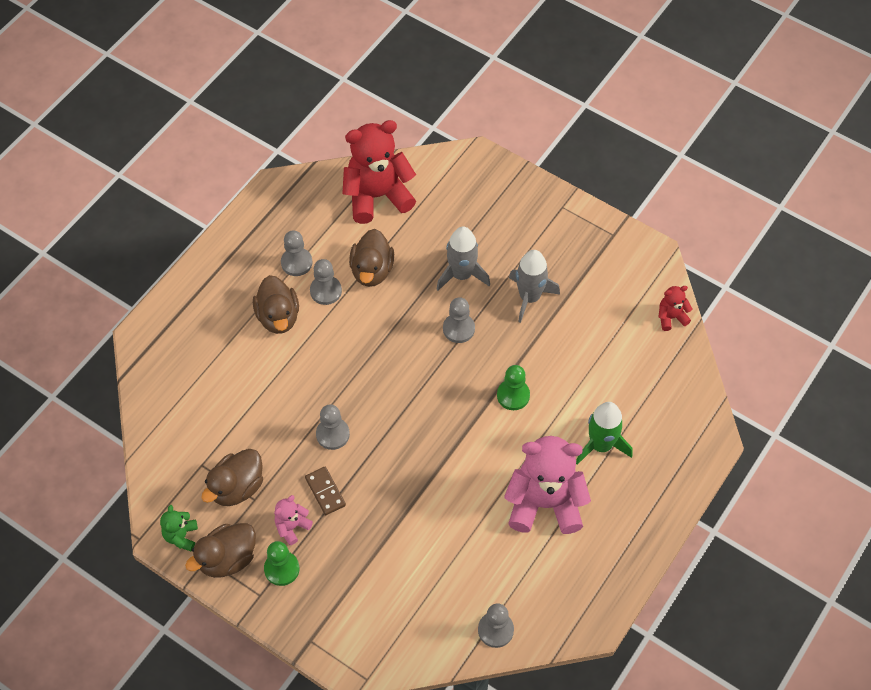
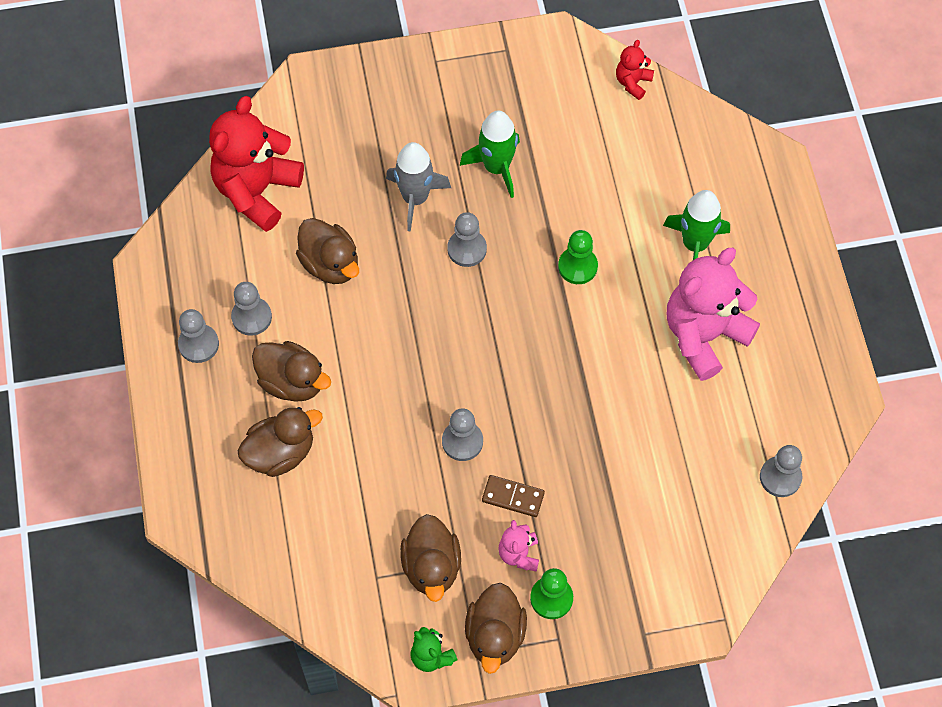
camera: 45 degrees left, 5 degrees up
grey pawn [310,259,342,305] -> grey pawn moved to [178,309,219,363]
grey rocket [509,250,560,323] -> green rocket [460,111,520,198]
none -> brown duck [237,407,323,477]

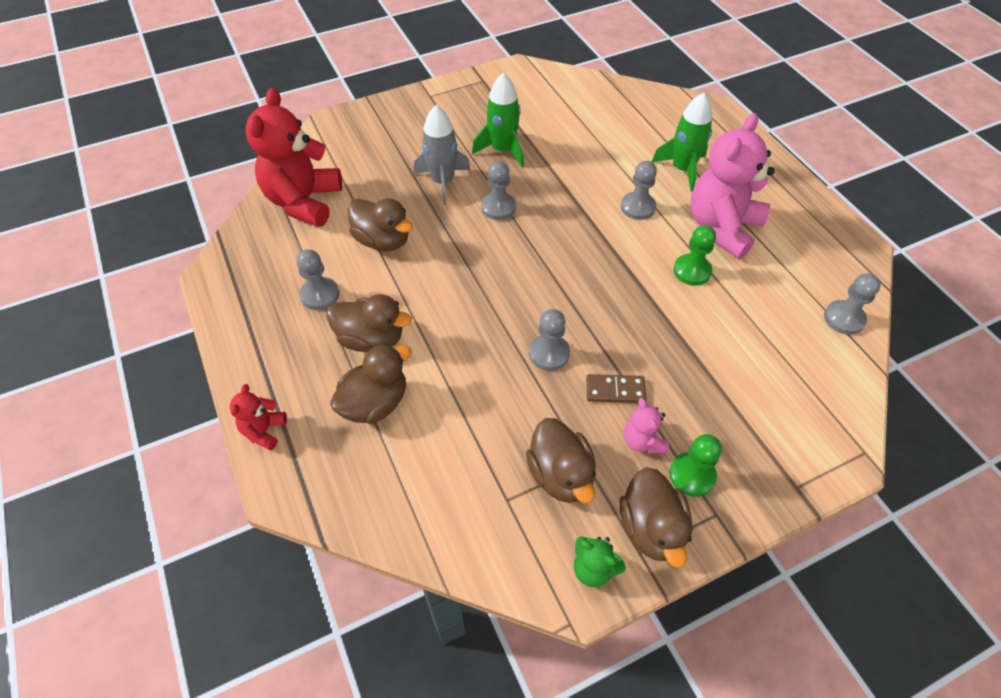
camera: 15 degrees left, 10 degrees down
grey pawn [178,309,219,363] -> grey pawn moved to [621,161,657,220]
green pawn [558,230,598,284] -> green pawn moved to [674,225,716,286]
red teddy bear [616,40,654,100] -> red teddy bear moved to [230,384,287,450]

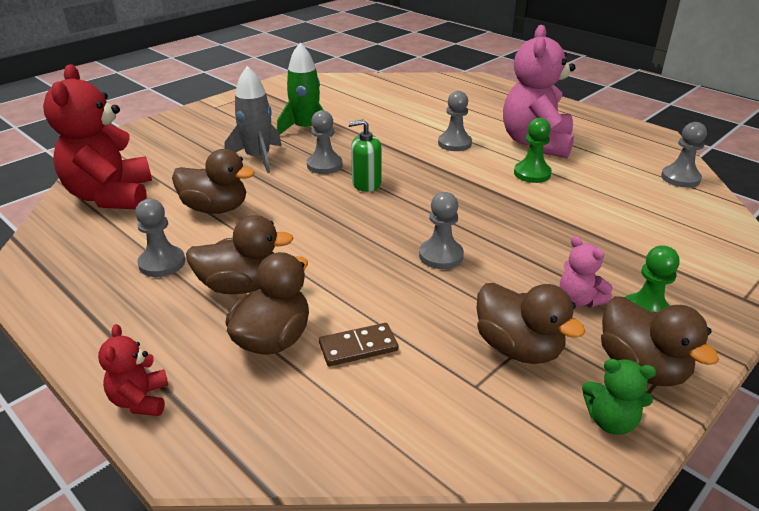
camera: 20 degrees left, 20 degrees down
brown domino [586,374,646,403] -> brown domino moved to [319,323,398,366]
green rocket [652,92,712,192] -> none
none -> green soap dispenser [348,119,382,192]

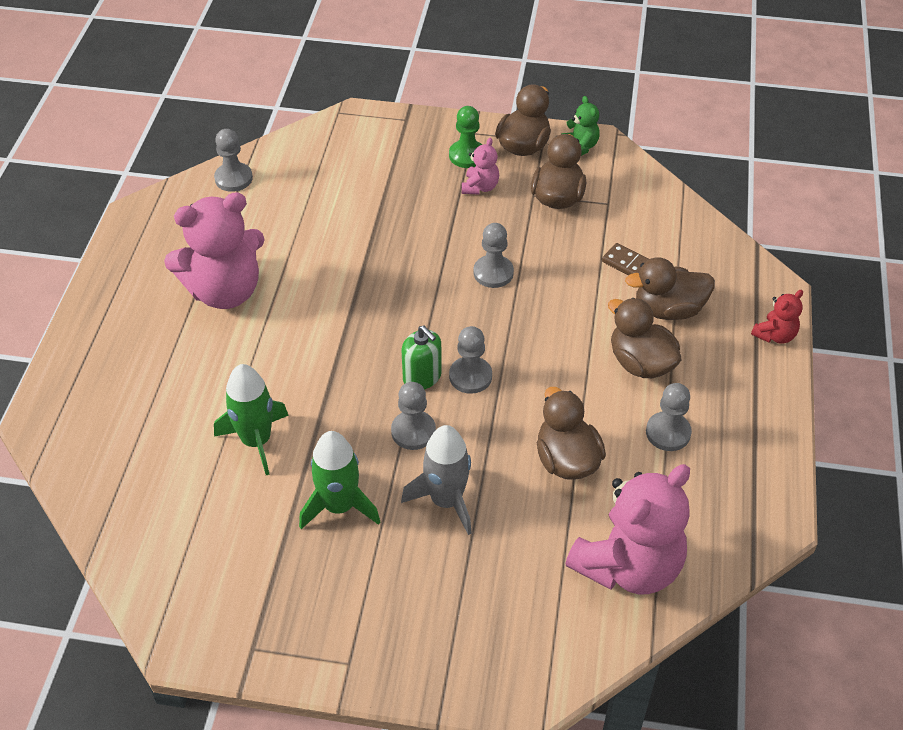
camera: 125 degrees left, 15 degrees up
red teddy bear [43,64,152,209] -> pink teddy bear [565,464,690,594]
grey pawn [438,91,472,151] -> grey pawn moved to [449,326,492,394]
green pawn [514,118,552,183] -> none
none -> green rocket [214,364,289,475]

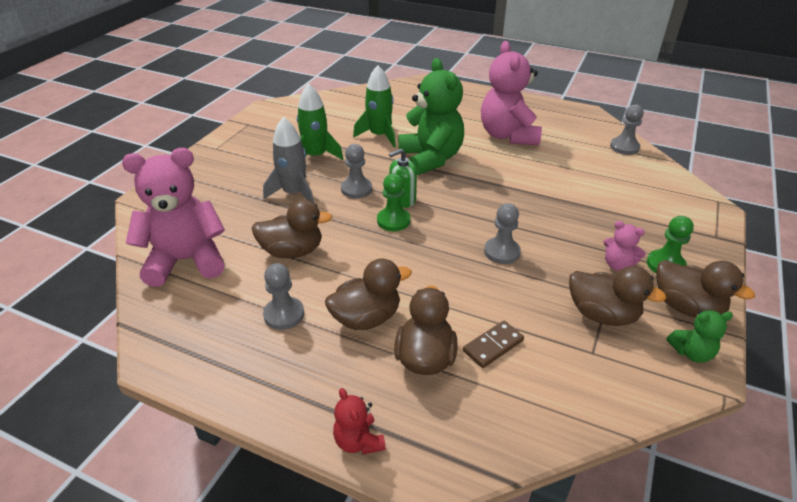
camera: 105 degrees right, 10 degrees down
grey pawn [449,326,492,394] -> green pawn [377,174,410,231]
pink teddy bear [565,464,690,594] -> pink teddy bear turned 105 degrees clockwise [122,148,225,287]
none -> green teddy bear [398,58,464,175]

